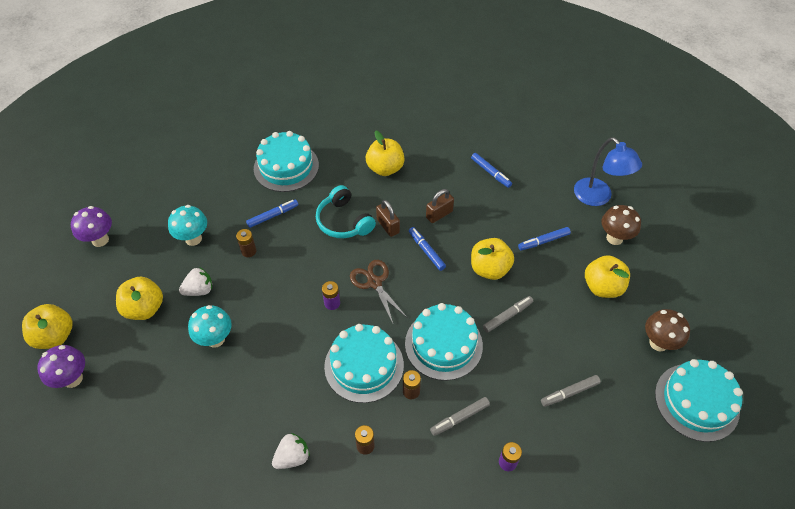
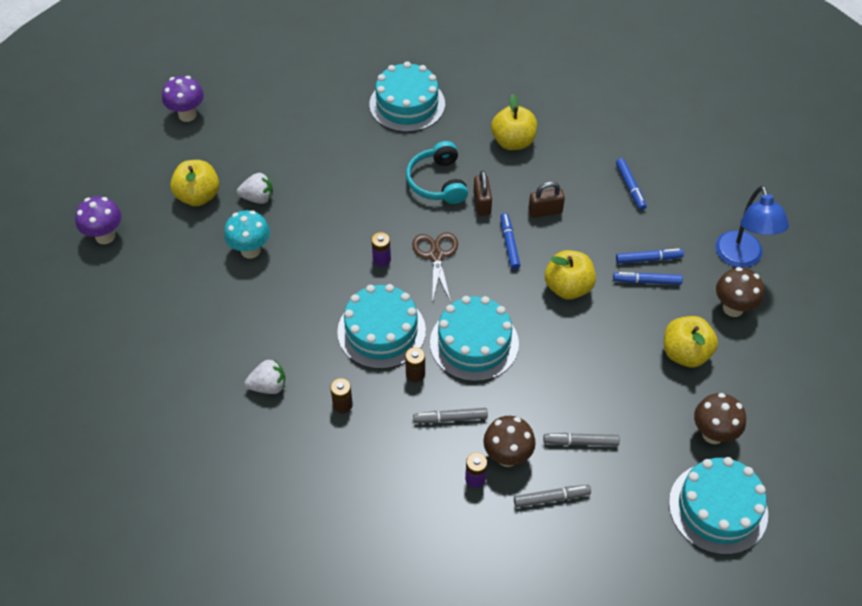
camera: 25 degrees right, 0 degrees up
yellow apple [22,304,73,349] -> none
turquoise mushroom [168,205,207,246] -> none
brown battery [236,229,257,257] -> none
blue marker [246,199,298,228] -> blue marker moved to [616,248,684,264]
grey marker [483,296,533,333] -> grey marker moved to [514,485,591,508]
none -> brown mushroom [483,416,536,467]

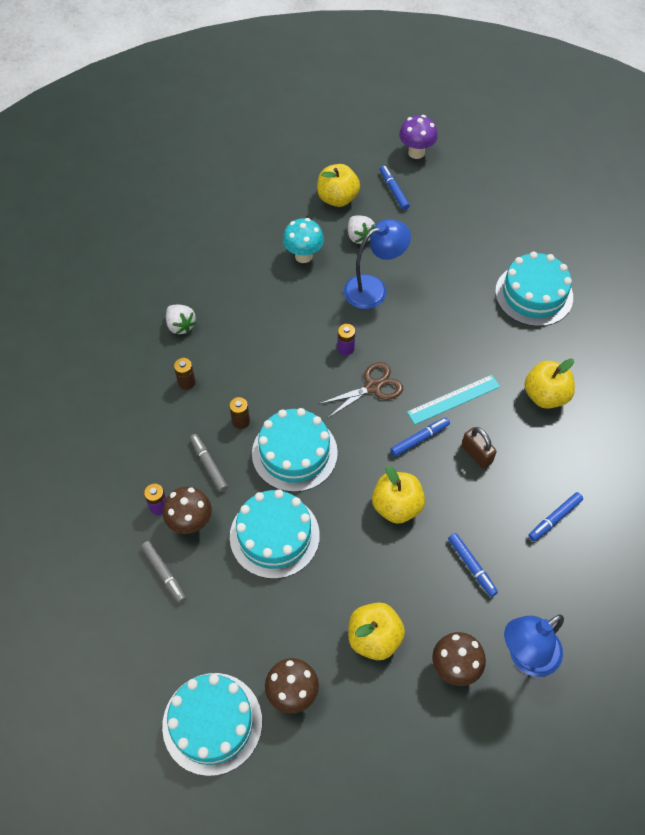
camera: 65 degrees right, 5 degrees up
purple mushroom [75,196,121,244] -> none
turquoise cake [337,284,426,369] -> turquoise cake moved to [230,489,320,579]
turquoise headphones [406,141,468,204] -> none
brown padlock [474,171,492,216] -> turquoise ruler [407,375,500,425]
grey marker [543,433,620,446] -> none
blue marker [613,272,683,285] -> blue marker moved to [380,165,410,210]
none -> blue lamp [344,219,411,309]

